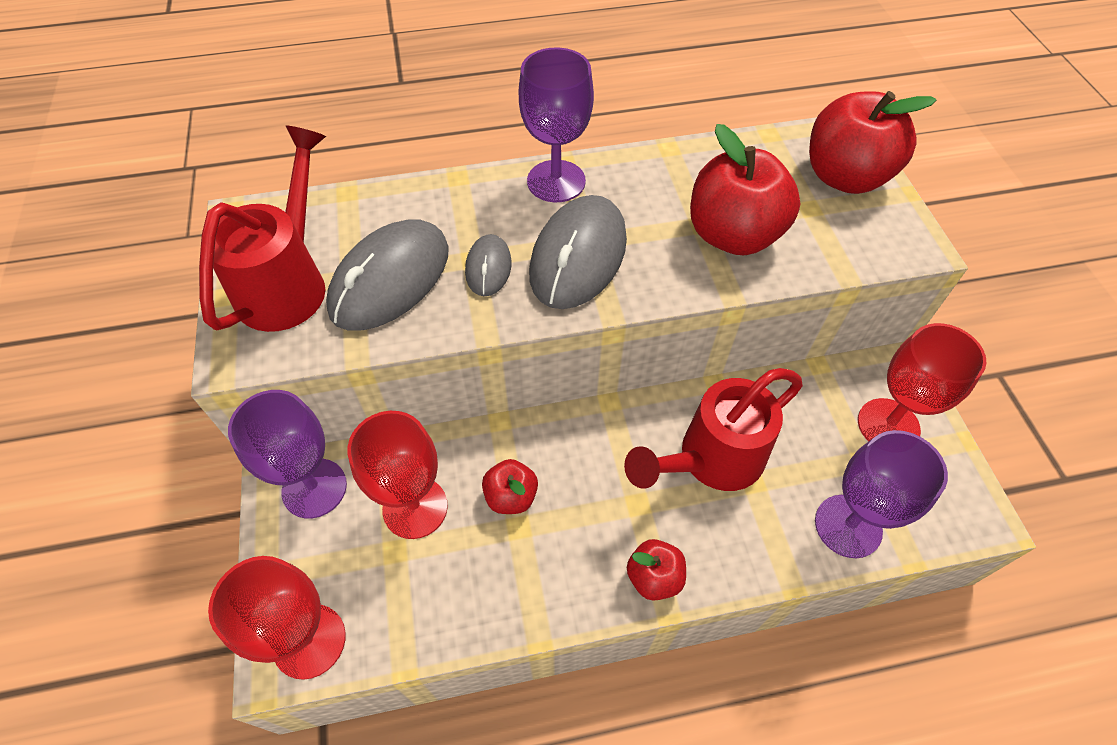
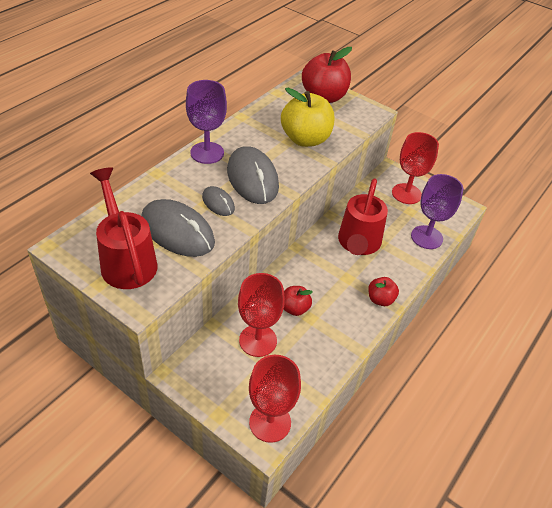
camera: 45 degrees left, 10 degrees down
purple goblet [228,390,347,518] -> none
grey mouse [326,219,449,330] -> grey mouse turned 45 degrees counterclockwise [141,199,215,257]
red apple [690,124,801,255] -> yellow apple [281,88,334,147]

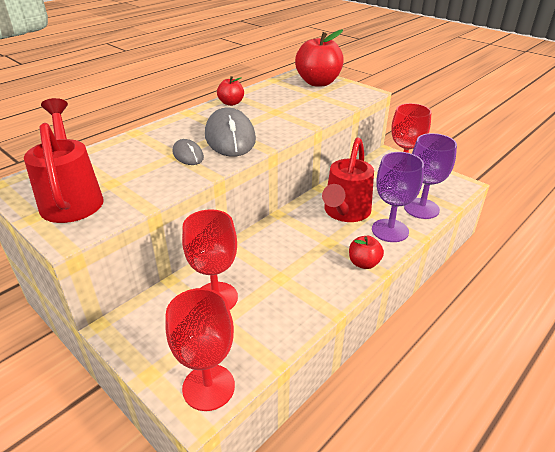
camera: 10 degrees right, 10 degrees down
grey mouse [141,199,215,257] -> none
purple goblet [186,80,227,164] -> purple goblet moved to [372,152,424,242]
yellow apple [281,88,334,147] -> none
red apple [284,286,313,316] -> red apple moved to [217,76,244,106]

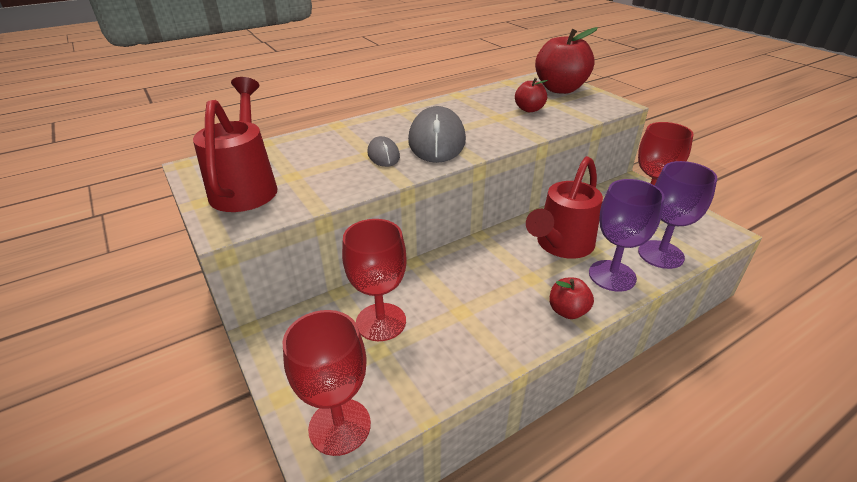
camera: 15 degrees right, 0 degrees up
red apple [217,76,244,106] -> red apple moved to [515,78,548,112]

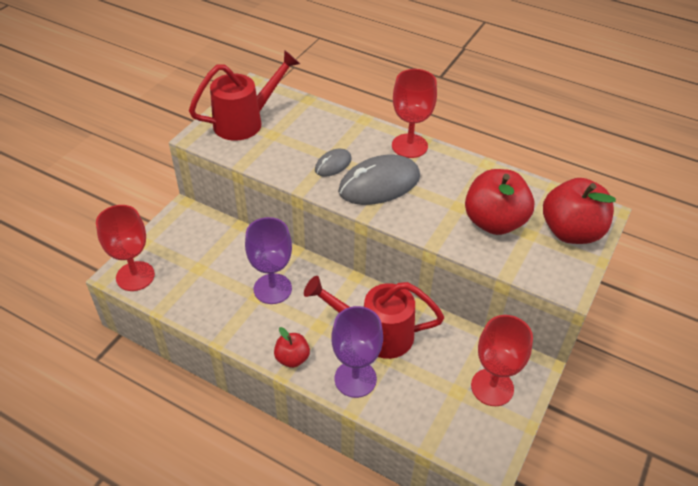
camera: 60 degrees right, 10 degrees up
red goblet [342,219,407,341] -> red goblet moved to [392,69,437,158]
red apple [515,78,548,112] -> red apple [465,169,534,235], size x1.93
purple goblet [638,161,717,269] -> purple goblet moved to [245,217,292,304]

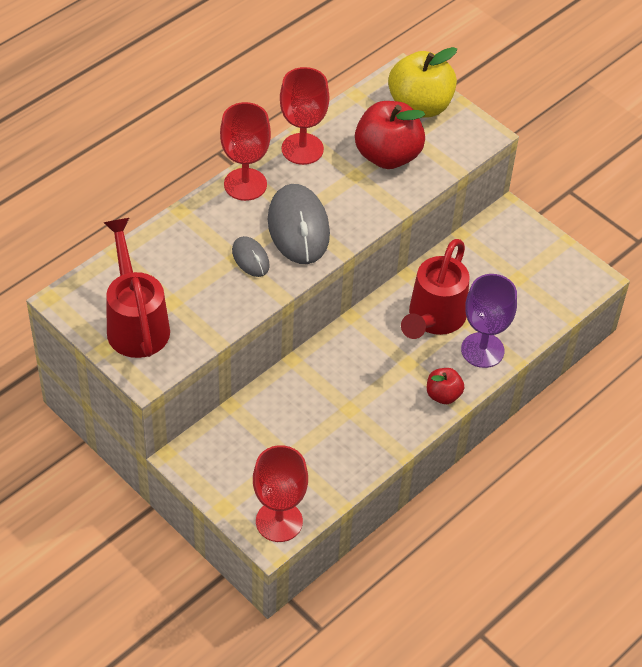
camera: 75 degrees left, 5 degrees up
purple goblet [245,217,292,304] -> none
red goblet [471,315,533,406] -> red goblet moved to [280,67,329,165]
red apple [543,178,616,244] -> yellow apple [388,47,457,118]

